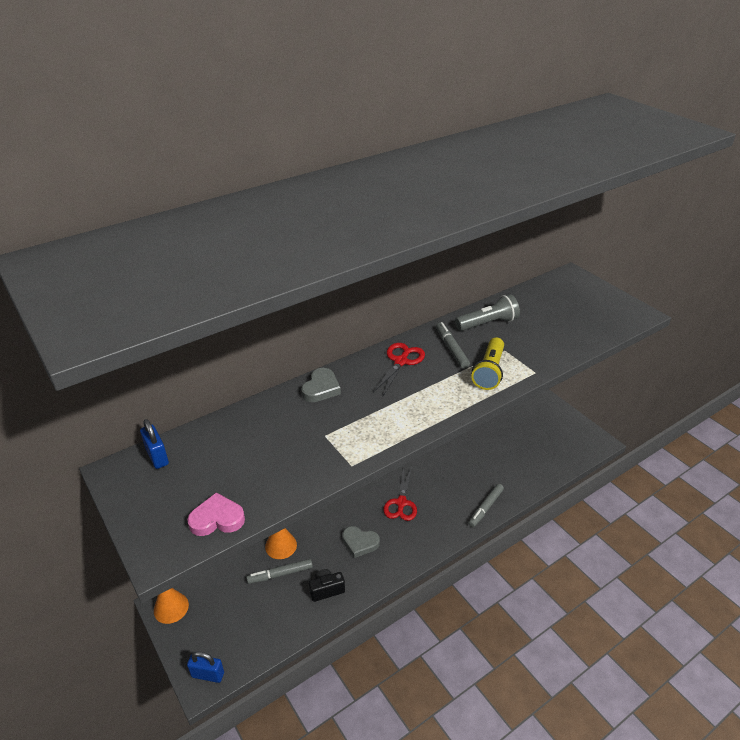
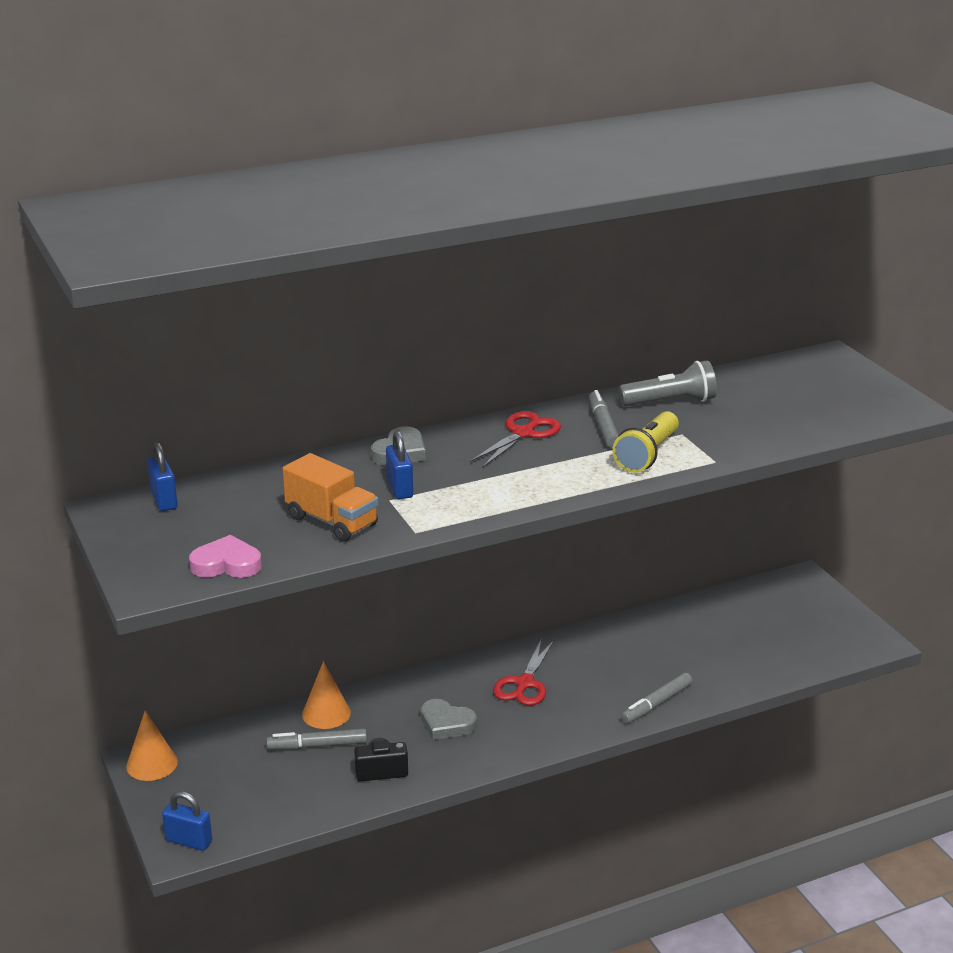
camera: 10 degrees right, 10 degrees down
none -> orange truck [283,453,378,542]
none -> blue padlock [386,431,413,499]

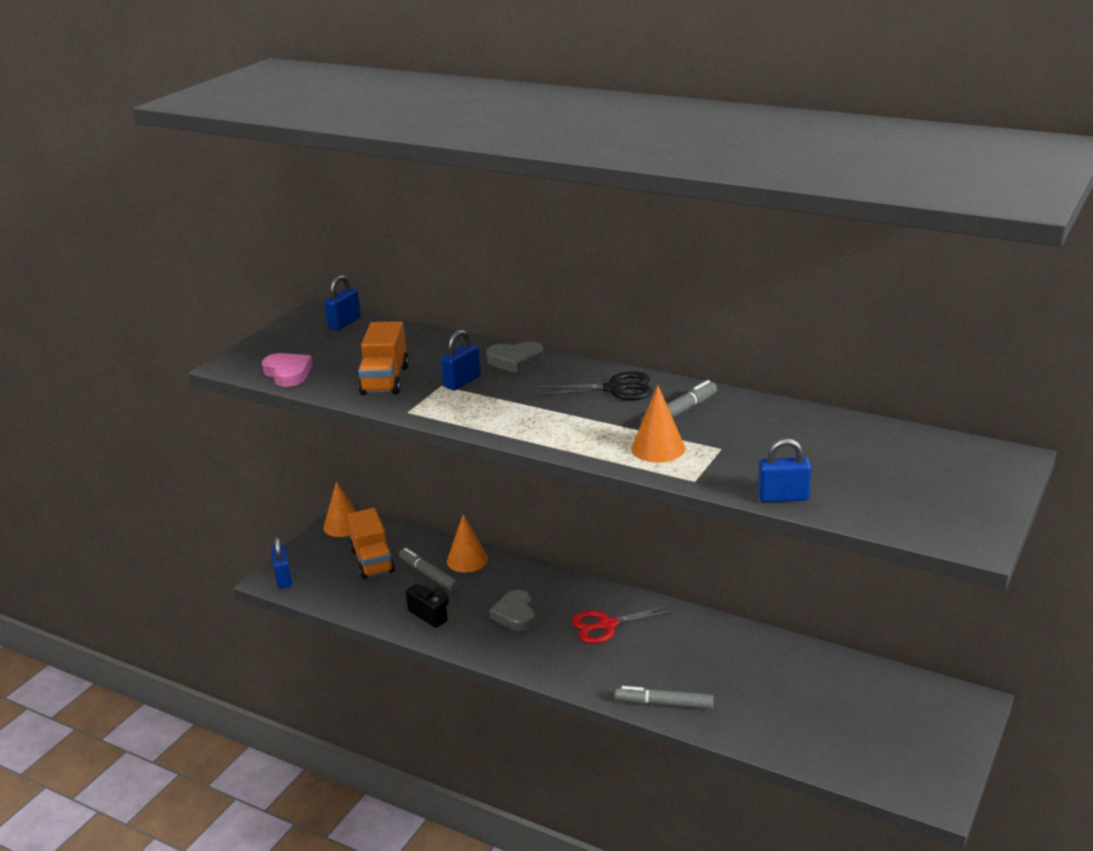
camera: 55 degrees right, 0 degrees up
red scissors [470,411,561,468] -> black scissors [534,371,653,400]
yellow flashlight [613,411,679,473] -> orange cone [631,385,685,463]
grey flashlight [618,360,717,406] -> none
none -> orange truck [347,508,395,579]
none -> blue padlock [758,438,811,502]

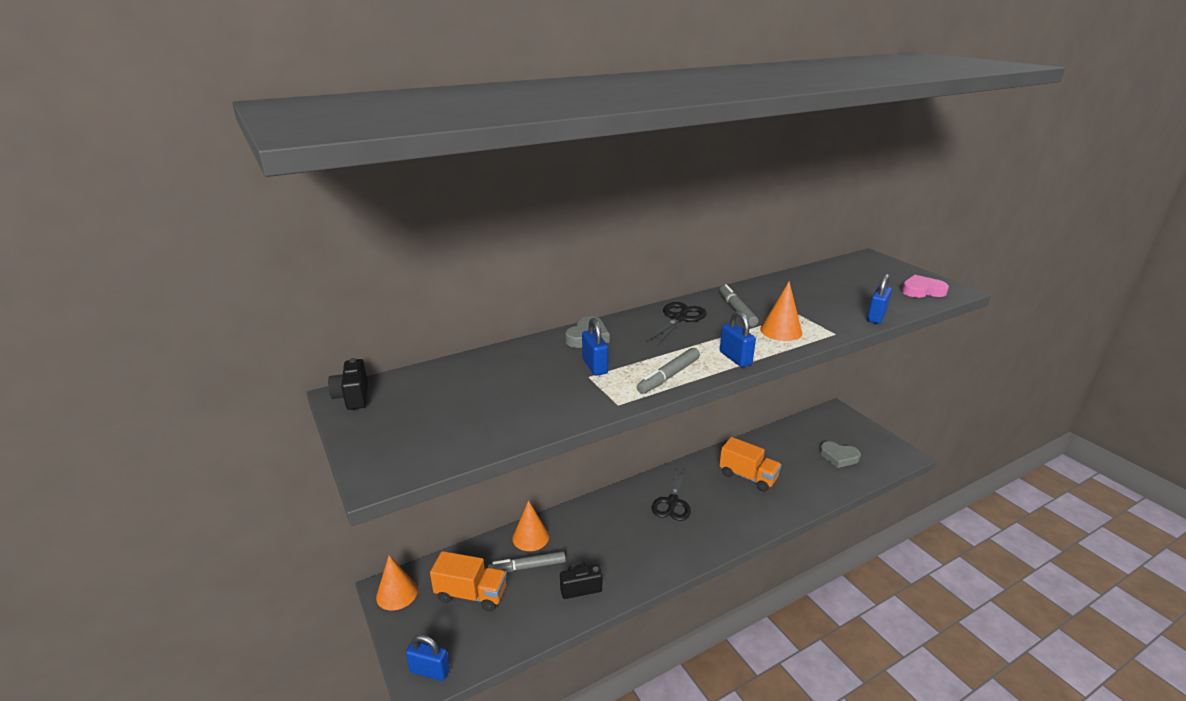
camera: 60 degrees left, 0 degrees up
pink heart [262,353,313,387] -> pink heart moved to [901,275,949,298]
blue padlock [324,275,361,330] -> blue padlock moved to [720,311,756,367]
orange truck [358,321,409,395] -> orange truck moved to [719,437,781,492]
grey heart [489,590,535,631] -> grey heart moved to [820,441,861,468]
red scissors [572,604,678,644] -> black scissors [651,468,691,521]
grey marker [615,686,714,709] -> grey marker moved to [637,348,700,394]
none -> black camera [328,358,368,410]

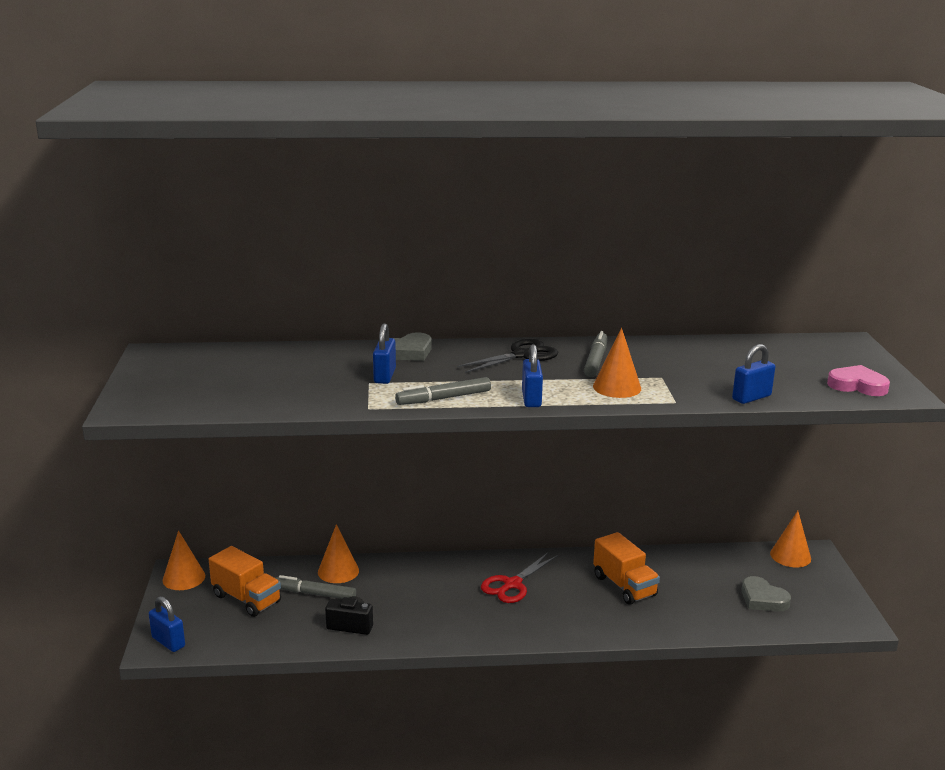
camera: 25 degrees right, 5 degrees down
black camera [328,358,368,410] -> none
black scissors [651,468,691,521] -> red scissors [481,553,558,603]
none -> orange cone [770,511,811,567]

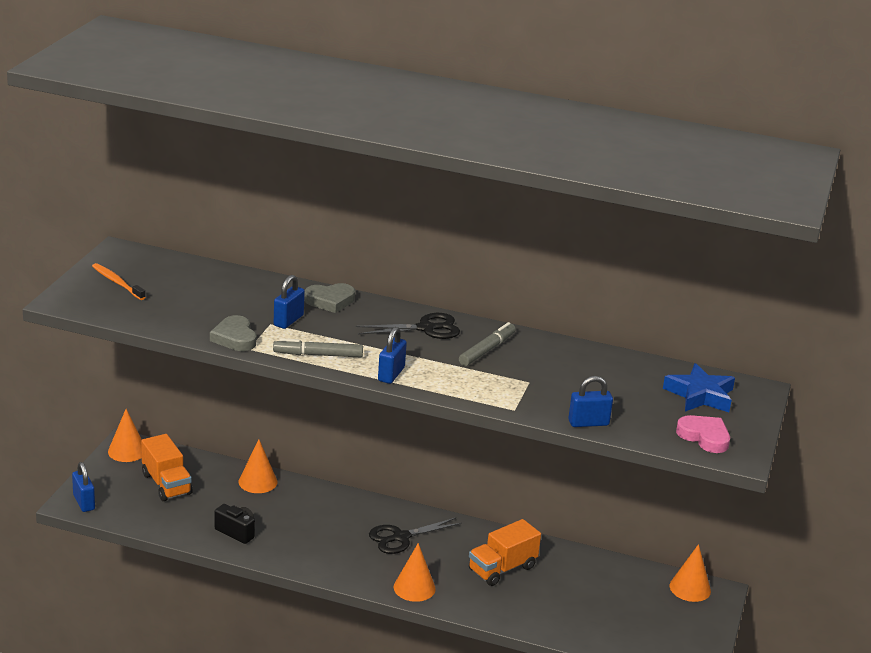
camera: 20 degrees right, 5 degrees up
grey marker [275,575,356,599] -> none
red scissors [481,553,558,603] -> black scissors [369,518,462,554]
orange cone [593,328,641,398] -> orange cone moved to [393,543,436,602]
orange truck [593,532,660,605] -> orange truck turned 60 degrees clockwise [469,519,541,586]
grey heart [741,576,791,612] -> grey heart moved to [210,315,256,351]
none -> orange toothbrush [92,263,146,300]
none -> blue star [663,363,735,412]

